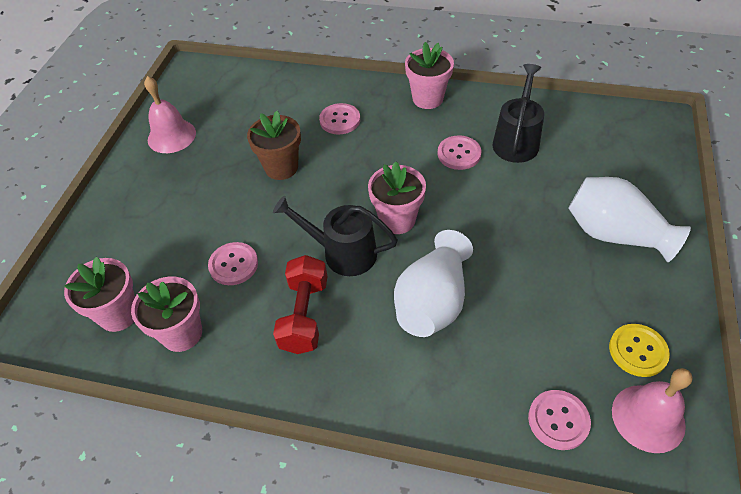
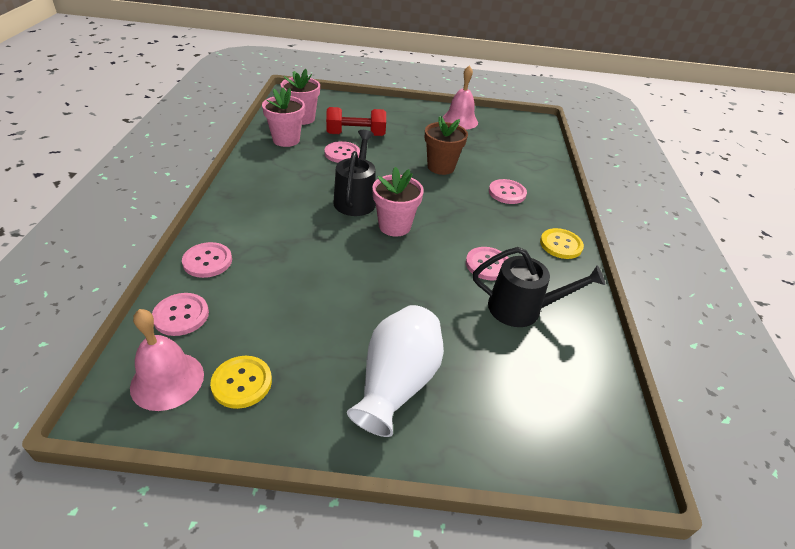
camera: 75 degrees right, 10 degrees down
red dumbbell [273,255,327,354] -> red dumbbell moved to [326,107,386,136]
white vase [394,230,473,337] -> none
pink flower pot [405,42,454,109] -> yellow button [540,228,584,259]
none -> pink button [182,242,232,278]

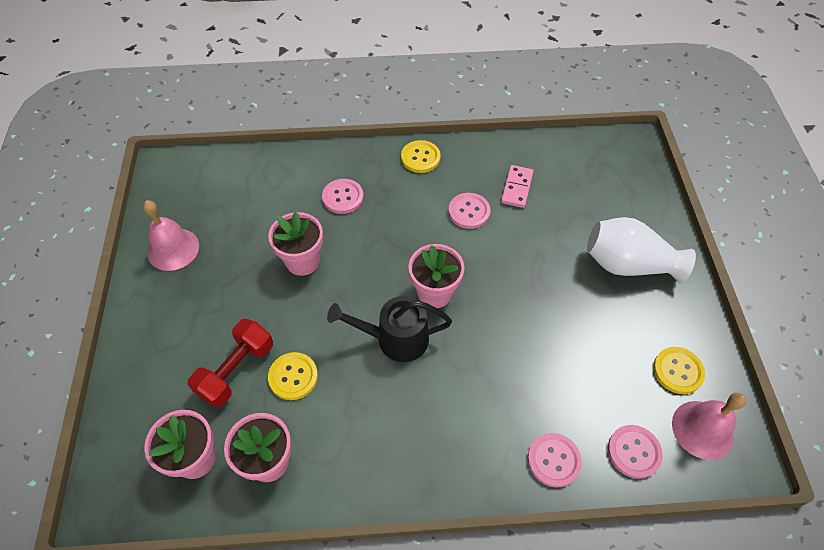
camera: 95 degrees left, 15 degrees up
pink button [324,141,360,163] -> yellow button [268,352,318,400]
red dumbbell [326,107,386,136] -> red dumbbell turned 45 degrees clockwise [188,319,273,408]
brown flower pot [425,116,468,175] -> pink flower pot [268,212,323,276]
black watering can [473,247,605,327] -> pink domino [501,165,534,208]

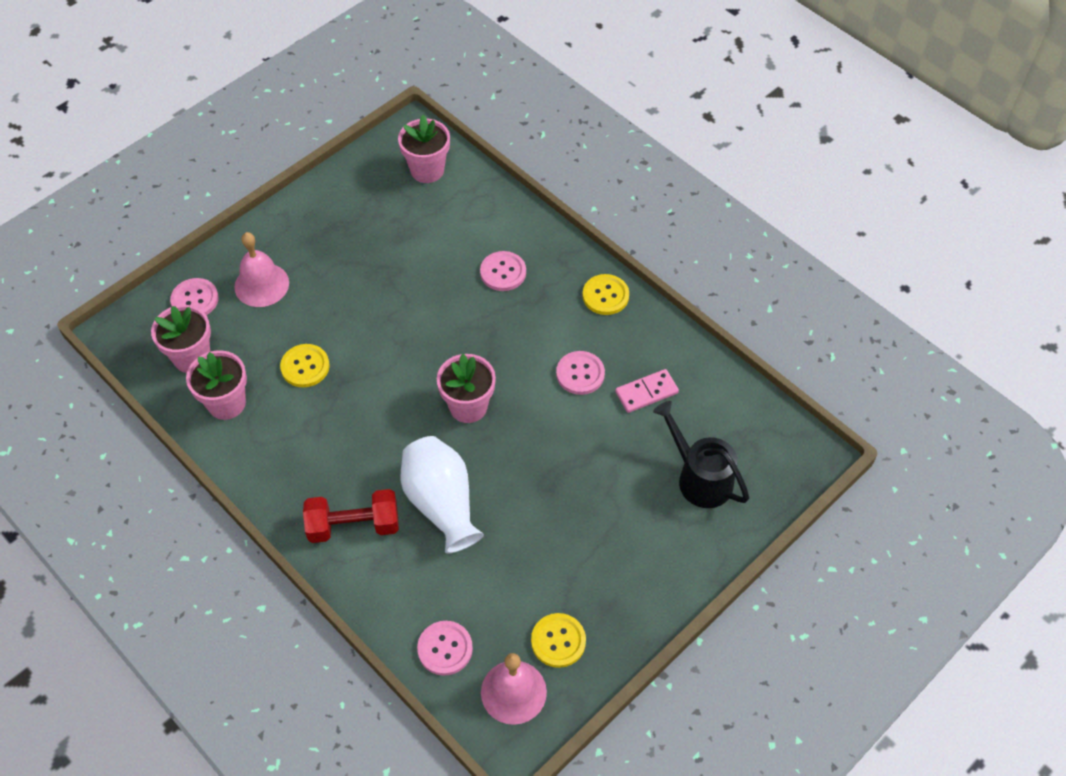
camera: 50 degrees right, 0 degrees up
pink bell [143,200,199,271] -> pink bell moved to [234,232,289,307]
red dumbbell [188,319,273,408] -> red dumbbell moved to [303,489,399,543]
pink flower pot [268,212,323,276] -> pink flower pot moved to [398,115,450,183]
black watering can [327,296,452,362] -> black watering can moved to [653,401,749,508]
pink button [528,433,582,487] -> pink button moved to [170,278,219,315]
white vase [587,217,696,283] -> white vase moved to [401,436,484,553]

